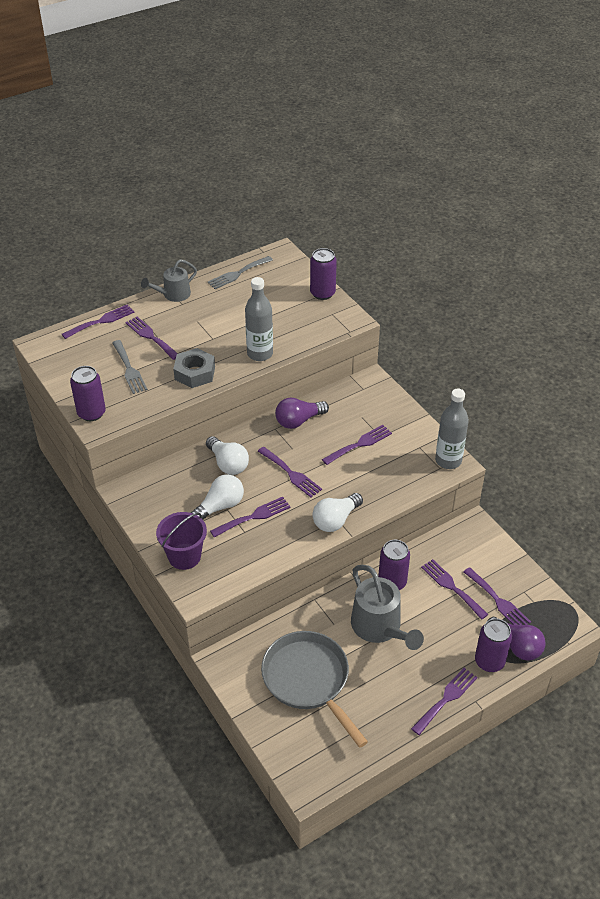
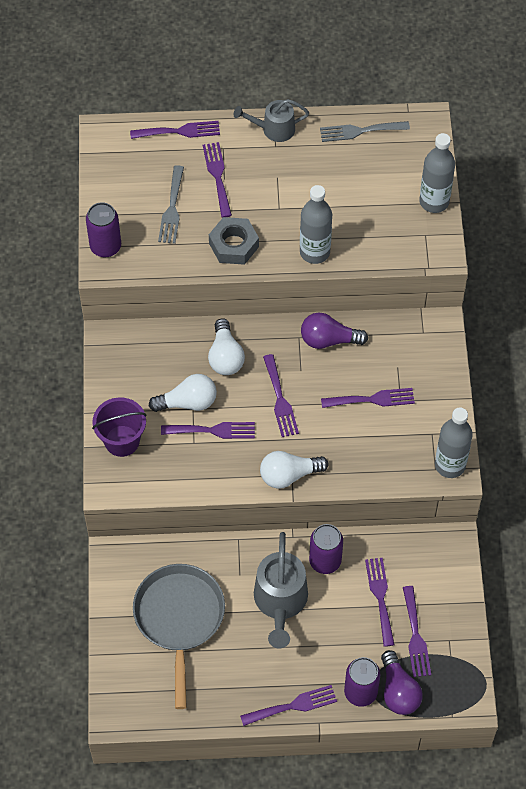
camera: 30 degrees right, 15 degrees up
purple can [310,248,337,300] -> grey bottle [419,133,455,213]

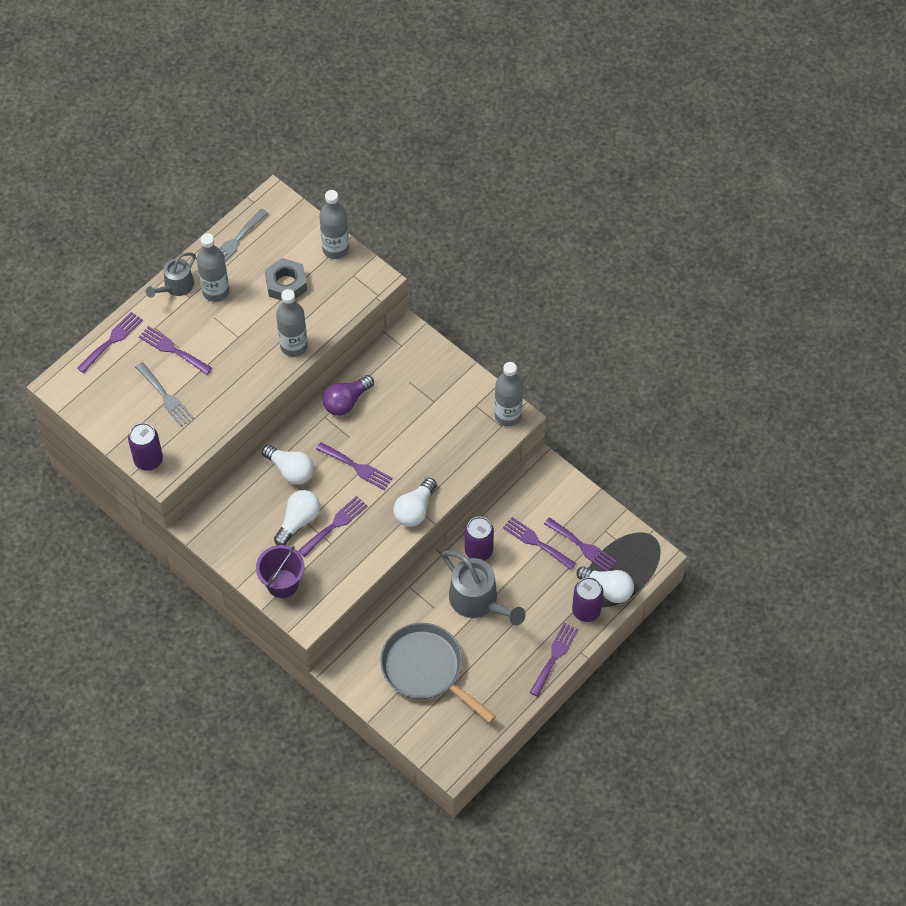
camera: 45 degrees left, 0 degrees up
grey nut [209,217,259,265] -> grey nut moved to [265,258,307,301]
purple fork [321,388,415,408] -> none
purple light bulb [381,650,423,715] -> white light bulb [576,566,634,603]
none -> grey bottle [197,233,229,302]

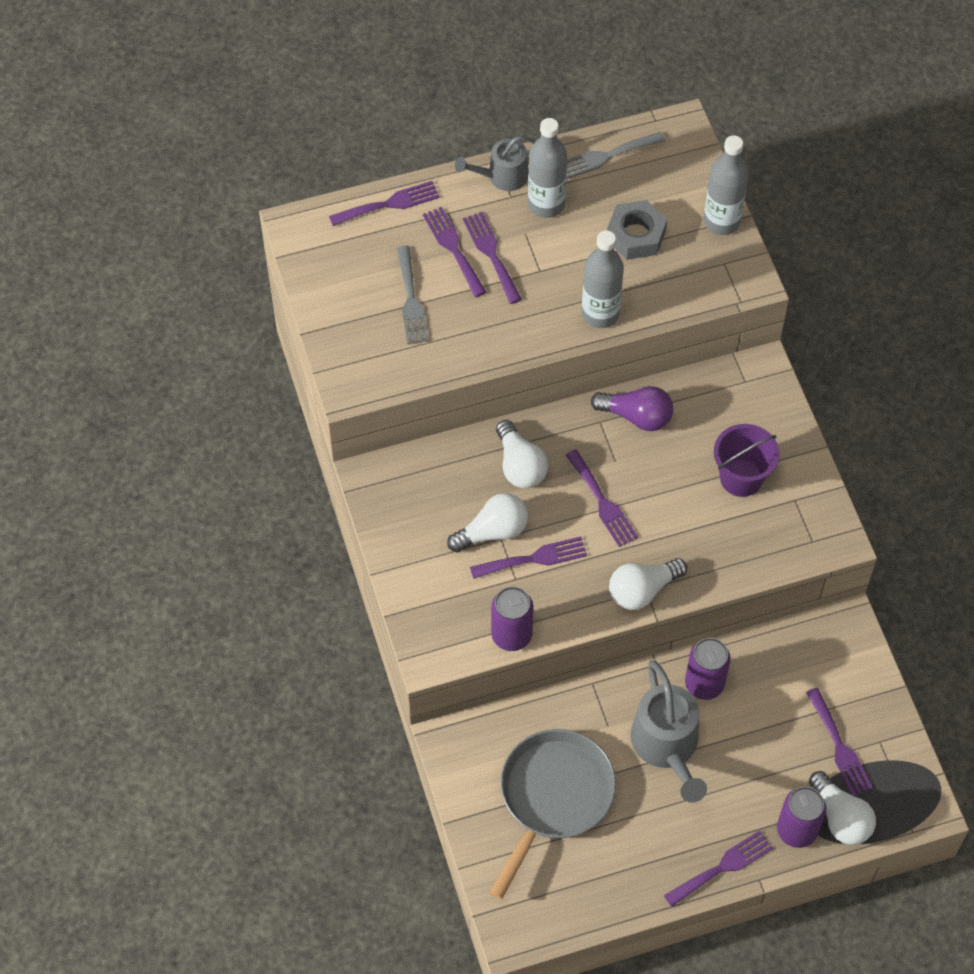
camera: 30 degrees right, 0 degrees up
purple can [128,423,163,471] -> purple can moved to [491,587,533,651]
purple bucket [256,545,304,598] -> purple bucket moved to [714,424,780,497]
purple light bulb [323,375,374,416] -> purple light bulb turned 150 degrees counterclockwise [591,386,673,431]
grey pan [380,623,496,723] -> grey pan turned 45 degrees clockwise [489,729,616,899]
grey bottle [494,362,523,426] -> none
purple fork [503,517,576,570] -> purple fork moved to [463,212,522,304]

